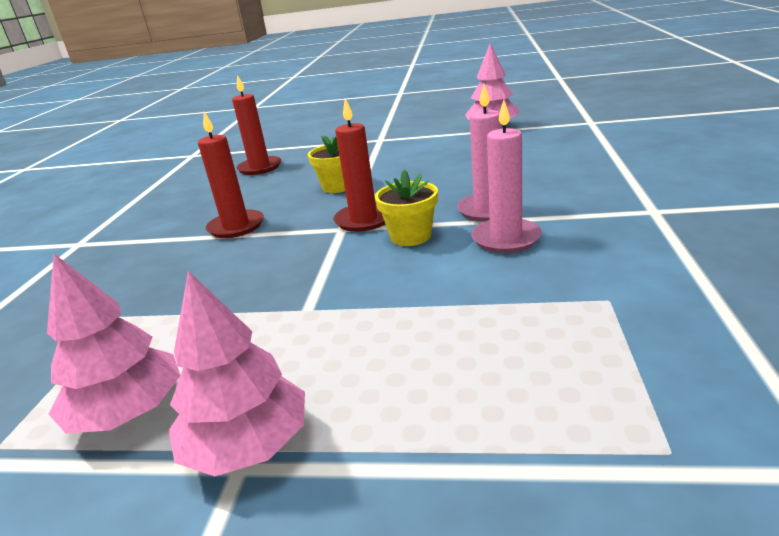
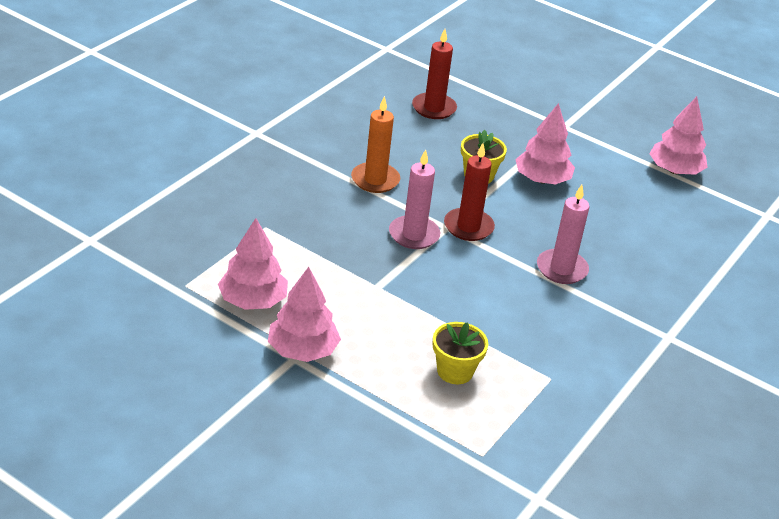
camera: 20 degrees right, 10 degrees up
red candle [198,112,264,238] -> orange candle [351,96,400,193]
yellow flower pot [375,170,438,246] -> yellow flower pot moved to [433,322,488,384]
pink candle [471,100,542,253] -> pink candle moved to [389,150,440,249]
none -> pink tree [515,103,575,185]

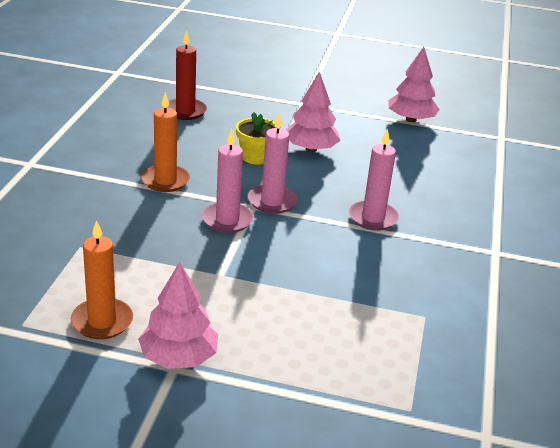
camera: 20 degrees left, 5 degrees down
pink tree [218,218,288,310] -> orange candle [71,220,133,339]
yellow flower pot [433,322,488,384] -> none
red candle [444,143,495,241] -> pink candle [248,113,297,214]

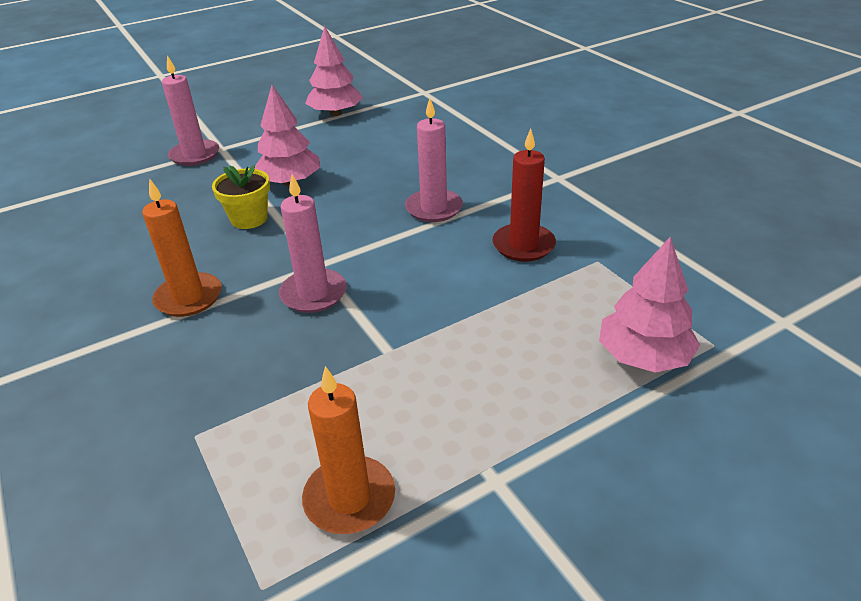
camera: 40 degrees left, 5 degrees up
pink tree [138,262,218,369] -> pink tree moved to [599,237,700,373]
red candle [167,30,207,120] -> red candle moved to [492,129,556,262]
pink candle [248,113,297,214] -> pink candle moved to [162,55,219,166]

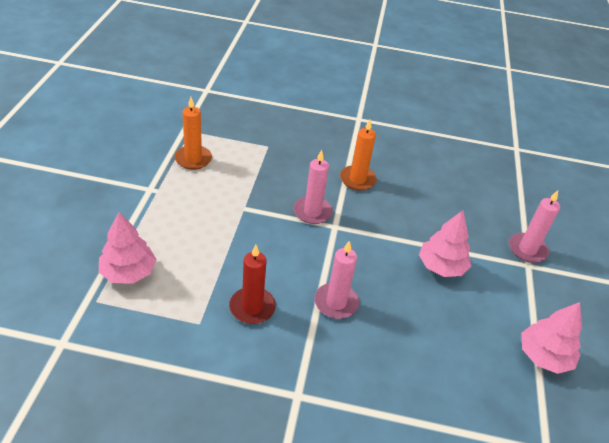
camera: 125 degrees right, 5 degrees up
yellow flower pot [212,165,270,229] -> none

